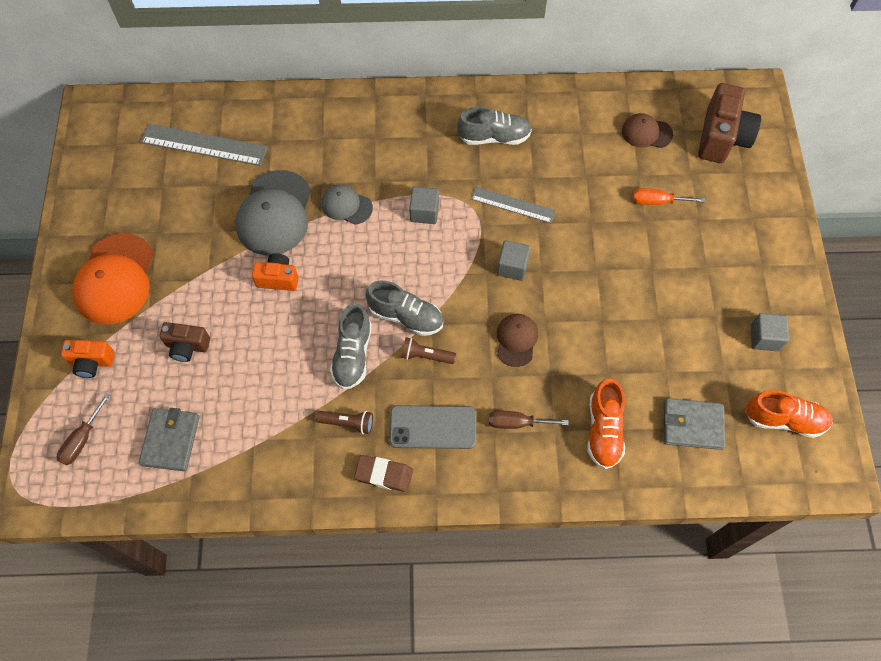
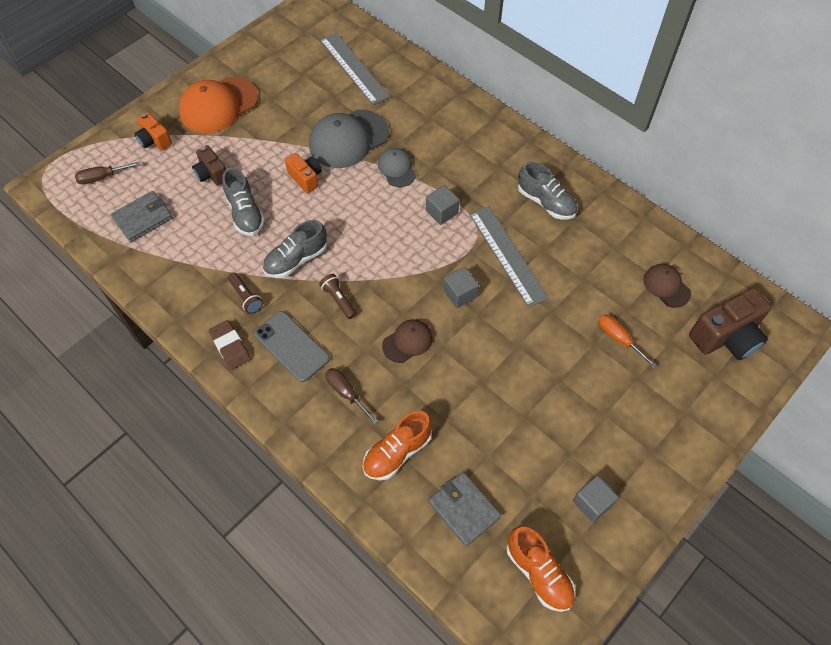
camera: 45 degrees right, 5 degrees down
grey shoe [366,281,443,336] -> grey shoe moved to [222,167,265,236]
grey ruler [471,187,556,223] -> grey ruler [469,206,549,308], size x1.54

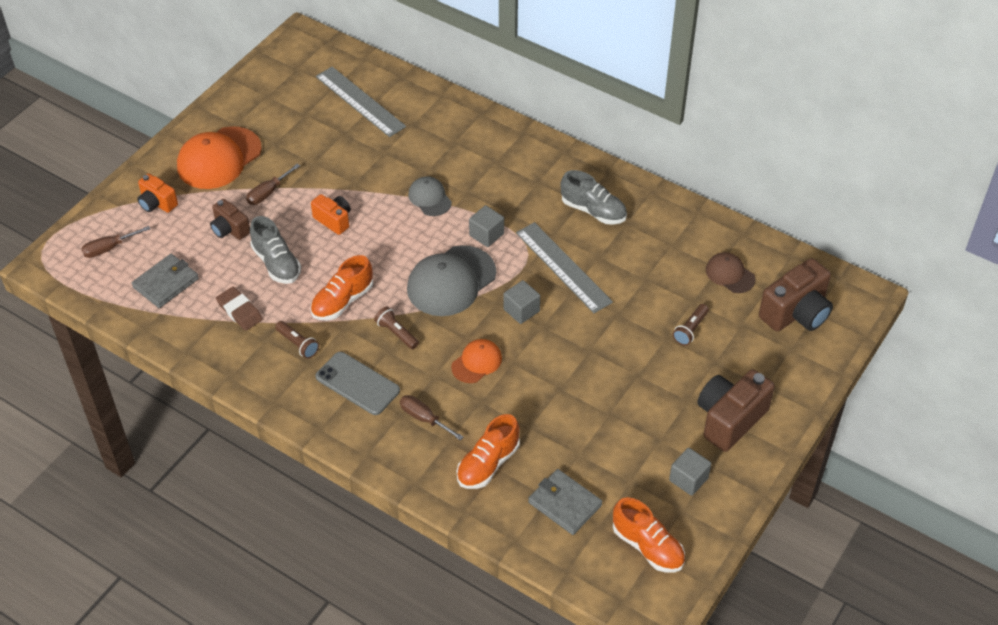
camera: 10 degrees left, 10 degrees down
brown eraser [209,320,251,370] -> brown eraser moved to [216,287,263,331]
grey shoe [263,220,327,278] -> orange shoe [311,255,373,320]
grey cap [309,110,389,168] -> grey cap moved to [407,245,496,316]
brown cap [382,319,432,363] -> orange cap [451,339,502,383]
orange screwdriver [598,315,657,368] -> brown flashlight [673,304,709,346]
none -> brown screwdriver [246,164,300,205]
none -> brown camera [697,369,775,452]

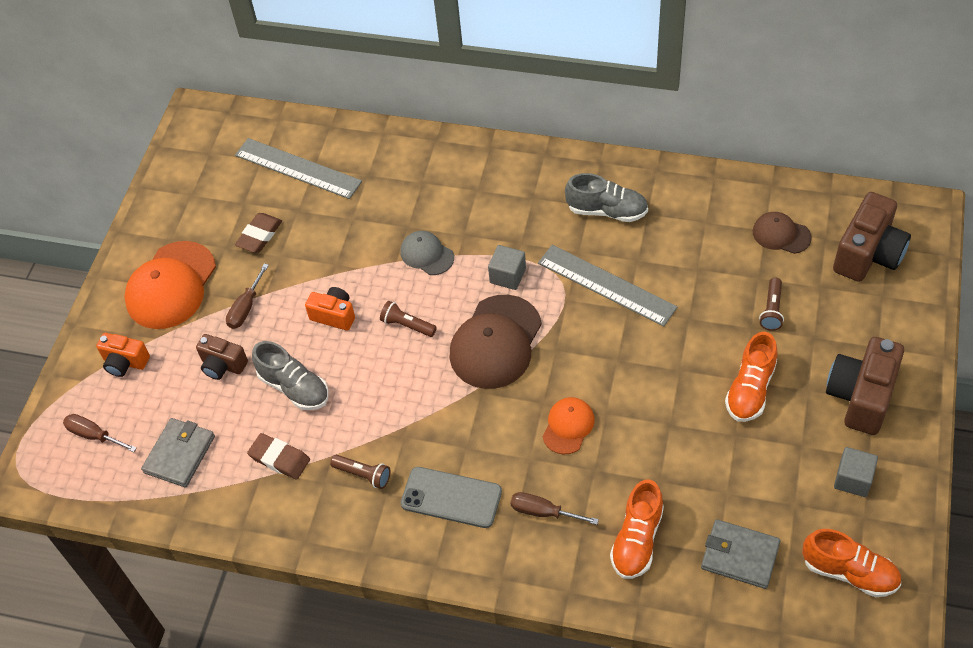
camera: 15 degrees left, 5 degrees up
brown screwdriver [81,226,150,258] -> brown screwdriver turned 75 degrees clockwise [63,414,137,452]
orange shoe [311,255,373,320] -> orange shoe moved to [725,332,777,422]
brown flashlight [374,306,419,349] -> brown flashlight moved to [380,301,437,337]
grey cap [407,245,496,316] -> brown cap [449,295,542,389]
grey cube [504,280,540,324] -> none
none -> brown eraser [235,213,282,253]

